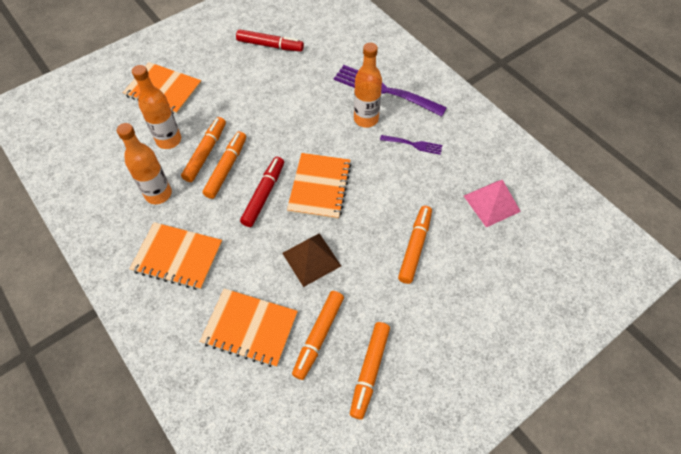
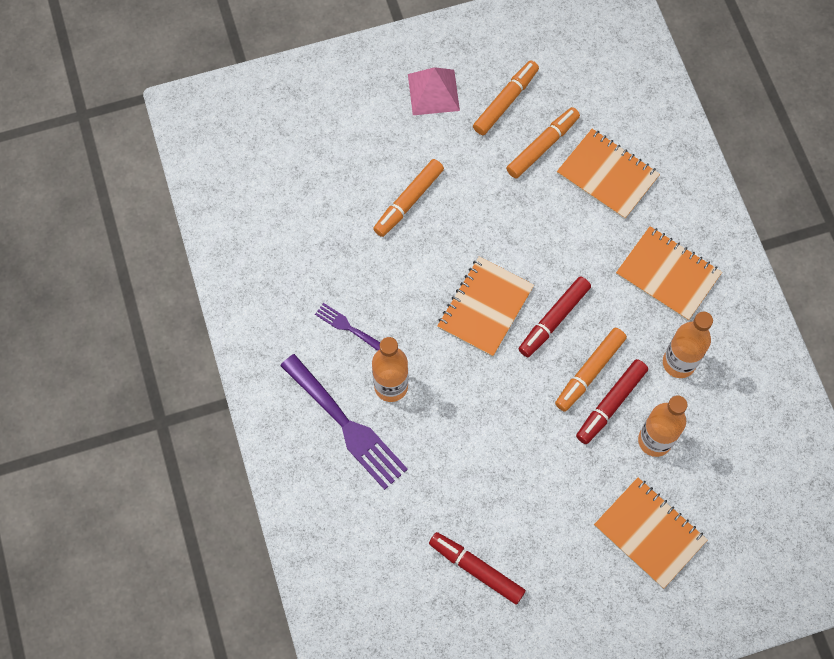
camera: 160 degrees left, 10 degrees up
orange marker [181,117,226,182] -> red marker [576,359,648,444]
brown pyramid [282,233,341,287] -> none
pink pyramid [464,180,521,227] -> pink pyramid moved to [408,67,460,115]

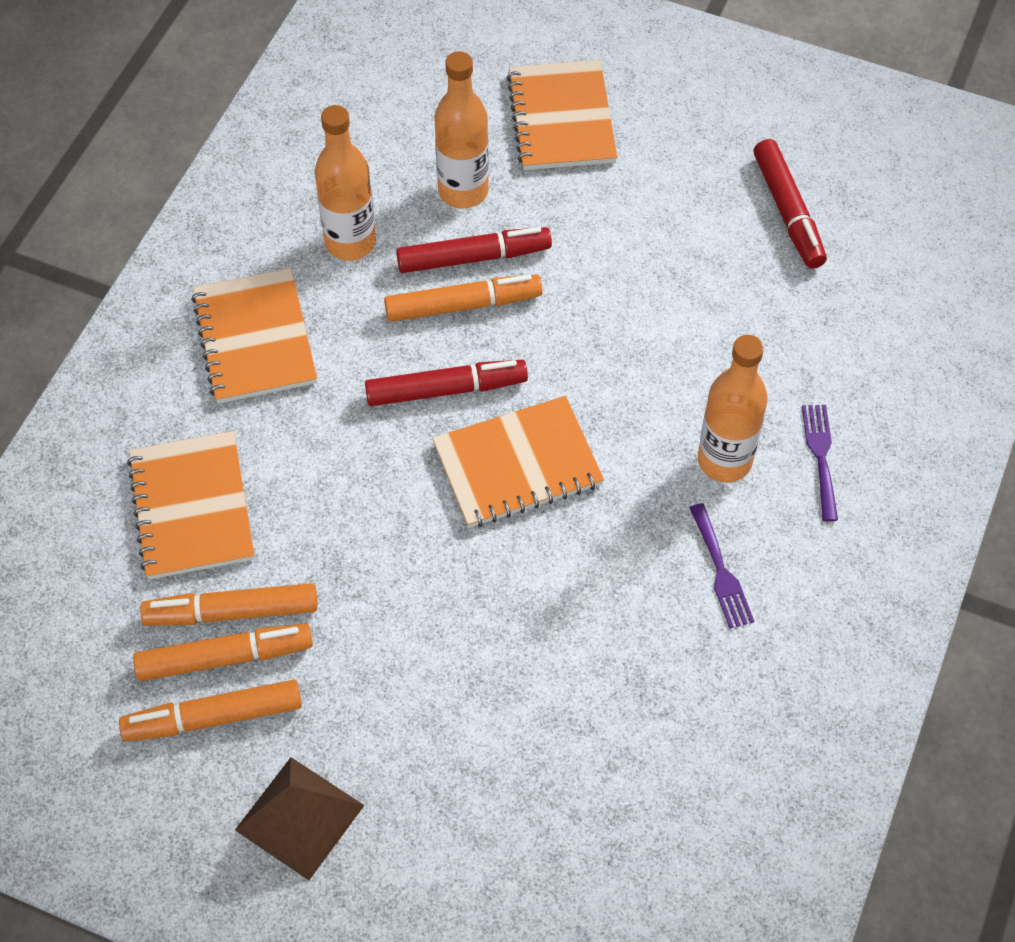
camera: 140 degrees left, 10 degrees down
purple fork [280,354,408,490] -> purple fork [802,405,838,521], size x0.50
orange marker [373,159,444,237] -> orange marker moved to [133,623,313,681]
pink pyramid [408,67,460,115] -> brown pyramid [235,757,364,880]

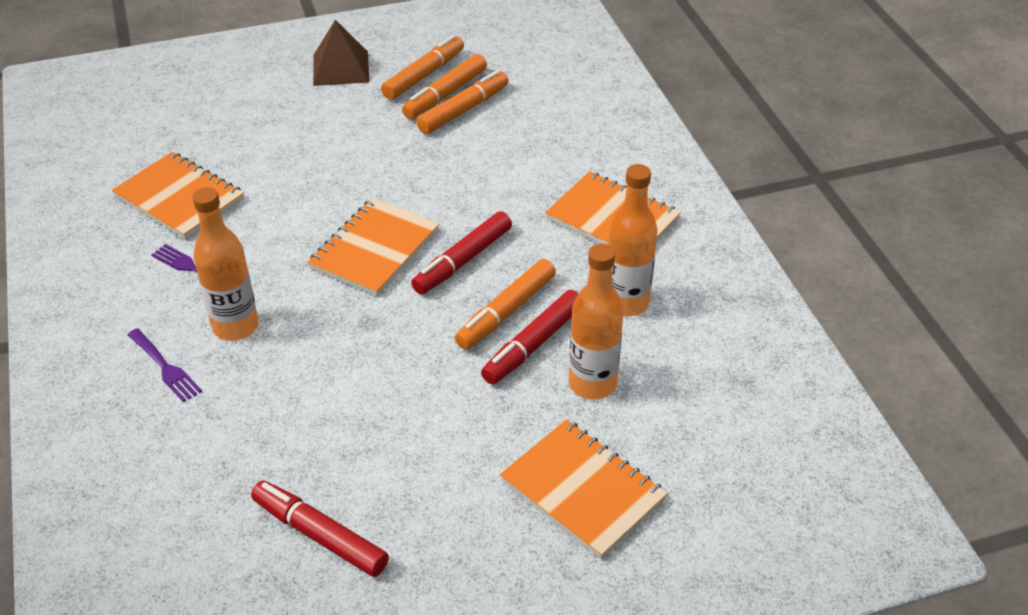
camera: 140 degrees right, 15 degrees down
orange notebook [127,431,254,580] -> orange notebook moved to [112,152,244,239]

